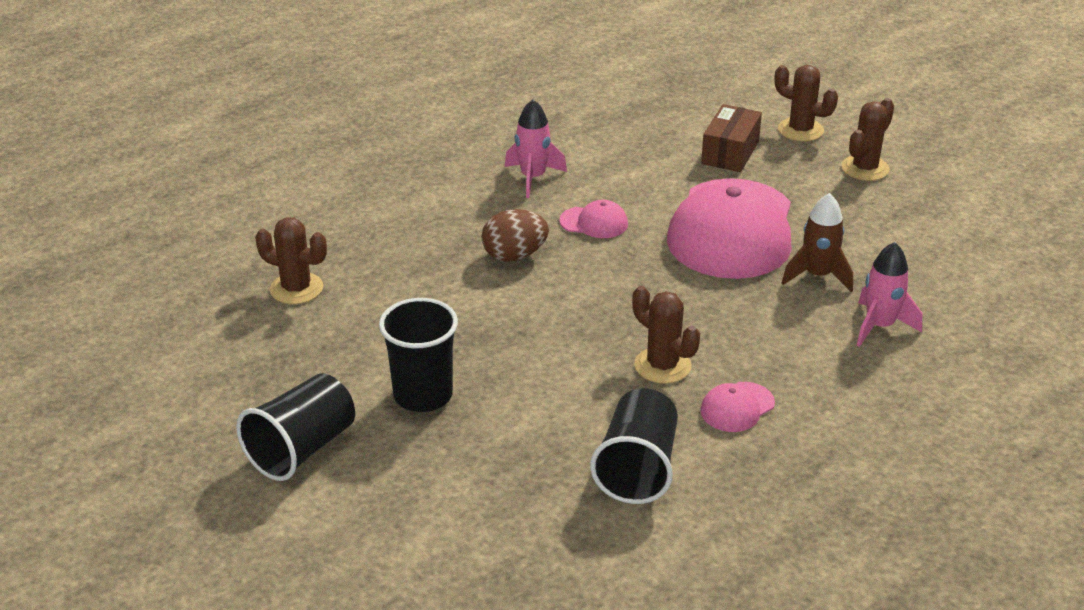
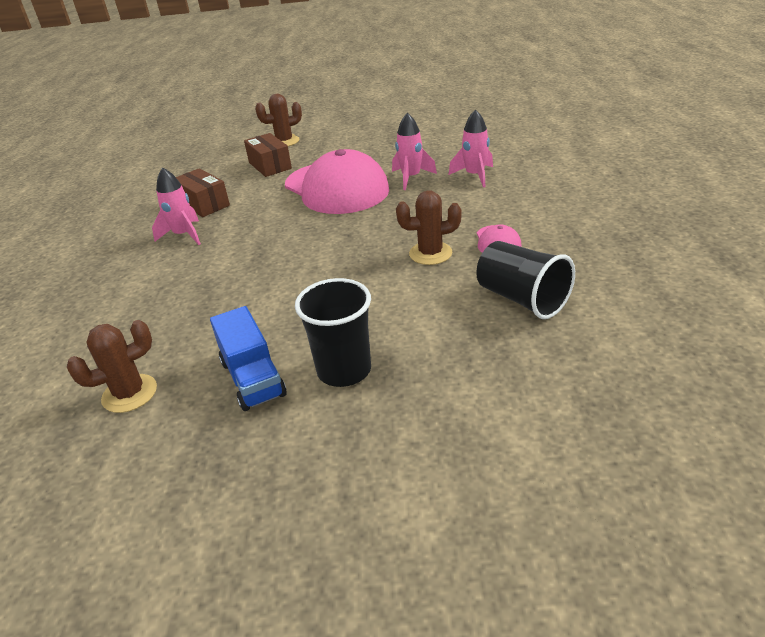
camera: 50 degrees left, 0 degrees up
black cup [236,373,355,481] -> none
brown egg [481,209,549,261] -> none
pink cap [559,200,628,238] -> none
brown rocket [782,193,853,292] -> pink rocket [392,113,437,190]
brown cactus [841,98,894,181] -> none
none -> brown box [176,168,230,217]
none -> blue truck [210,306,287,411]

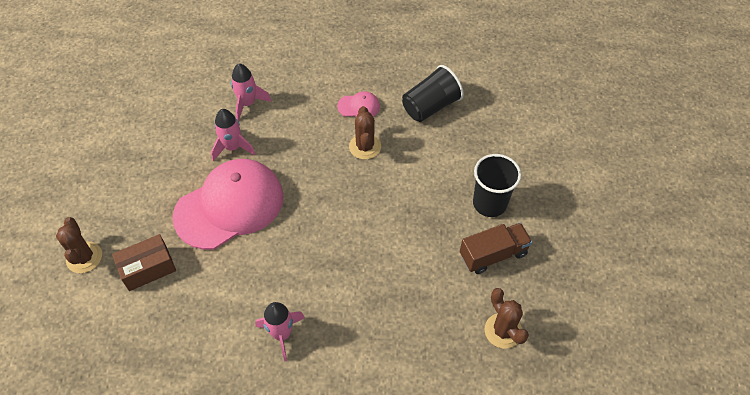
camera: 90 degrees left, 20 degrees up
brown box [176,168,230,217] -> none
blue truck [210,306,287,411] -> brown truck [460,223,532,274]

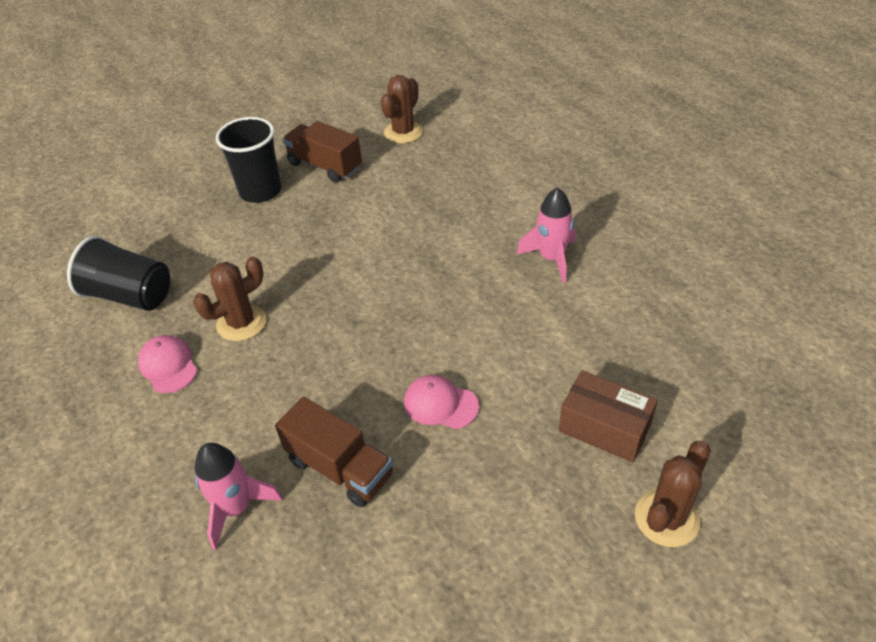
camera: 120 degrees left, 10 degrees down
pink cap [173,159,284,250] -> pink cap [404,375,479,429], size x0.41
pink rocket [211,109,255,161] -> brown truck [275,397,393,507]

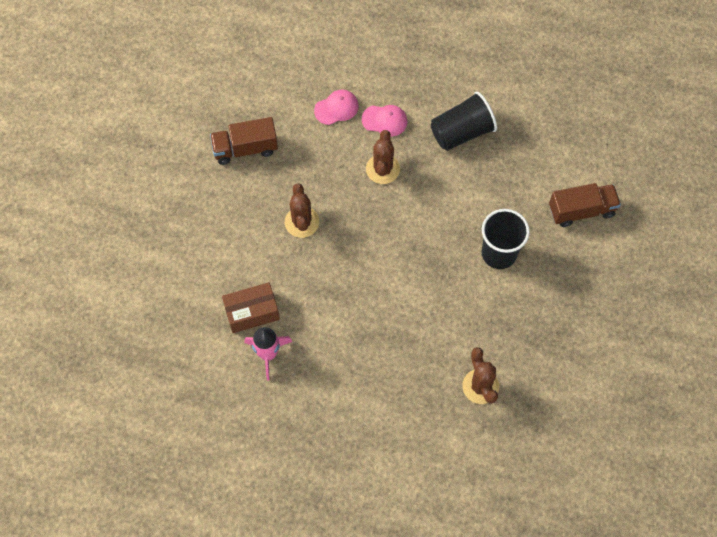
camera: 130 degrees right, 20 degrees up
pink rocket [195,443,282,550] -> none
brown truck [283,121,362,183] -> brown truck moved to [549,183,621,227]
pink cap [404,375,479,429] -> pink cap moved to [314,90,359,125]
brown box [559,370,658,462] -> brown box moved to [222,282,280,333]
brown cactus [635,441,711,547] -> brown cactus moved to [285,184,319,238]

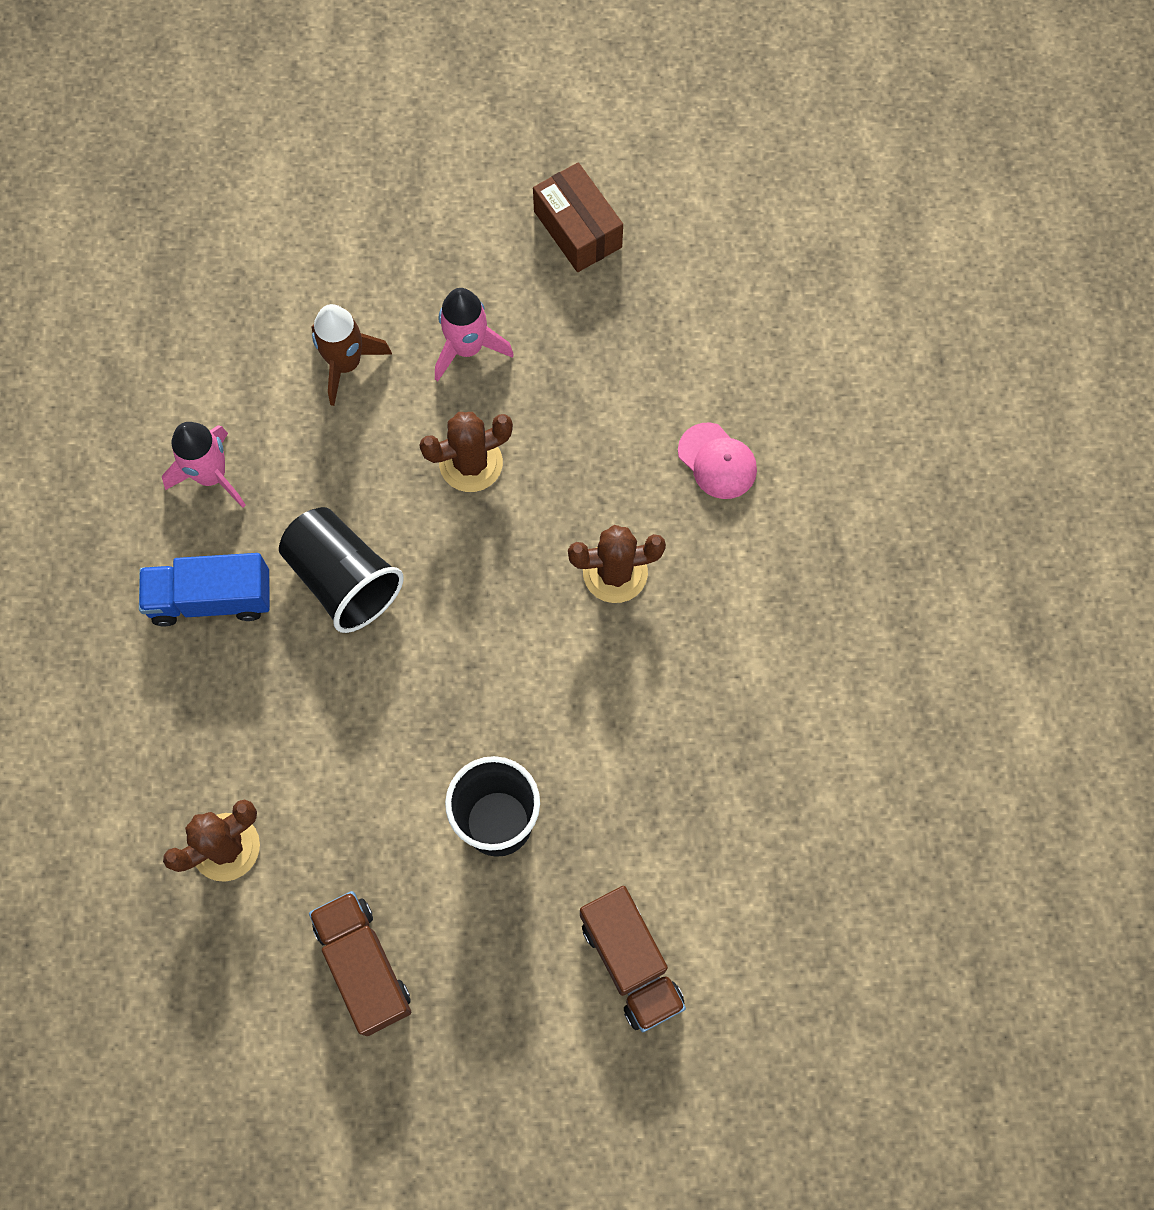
camera: 75 degrees right, 5 degrees up
brown truck [210,117,278,165] -> brown truck moved to [309,891,411,1036]
brown box [222,282,280,333] -> brown box moved to [533,162,623,272]
pink cap [362,105,407,137] -> none
black cup [431,92,497,151] -> black cup moved to [279,507,404,633]
none -> blue truck [139,553,270,627]
none -> brown rocket [311,304,392,406]
none -> pink rocket [435,288,514,382]

